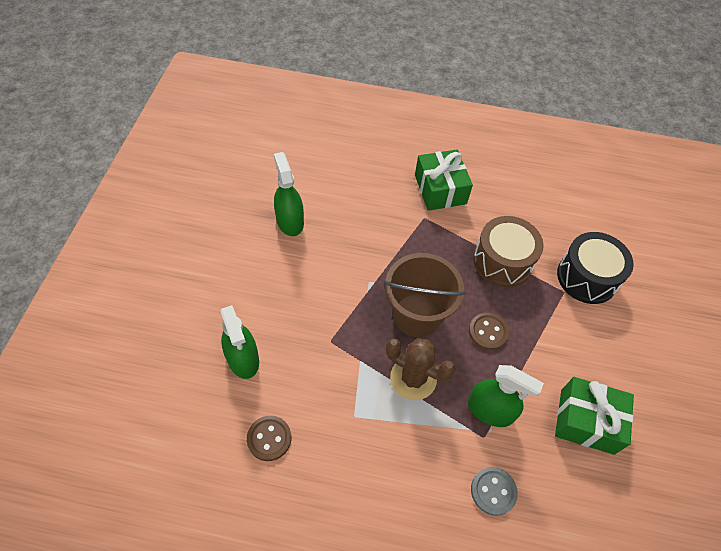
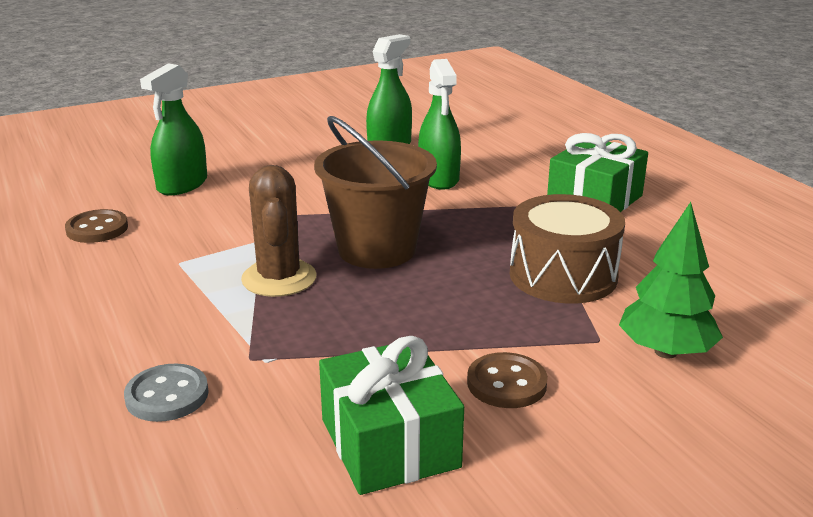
camera: 55 degrees right, 30 degrees down
green spray bottle [468,365,544,427] -> green spray bottle moved to [418,59,461,190]
brown button [469,313,509,350] -> brown button moved to [467,352,548,408]
black drum [557,232,634,304] -> green tree [619,202,723,358]

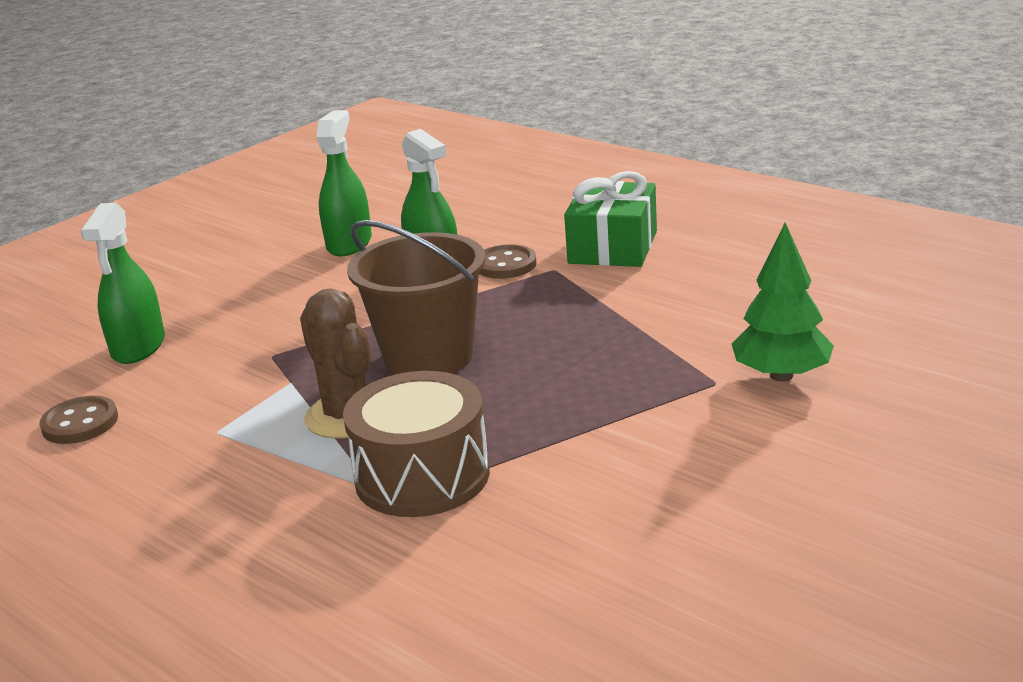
camera: 20 degrees left, 0 degrees up
grey button [124,364,209,422] -> none
green gift [319,336,464,495] -> none
brown button [467,352,548,408] -> brown button moved to [479,244,536,279]
brown drum [510,194,625,304] -> brown drum moved to [343,371,490,517]

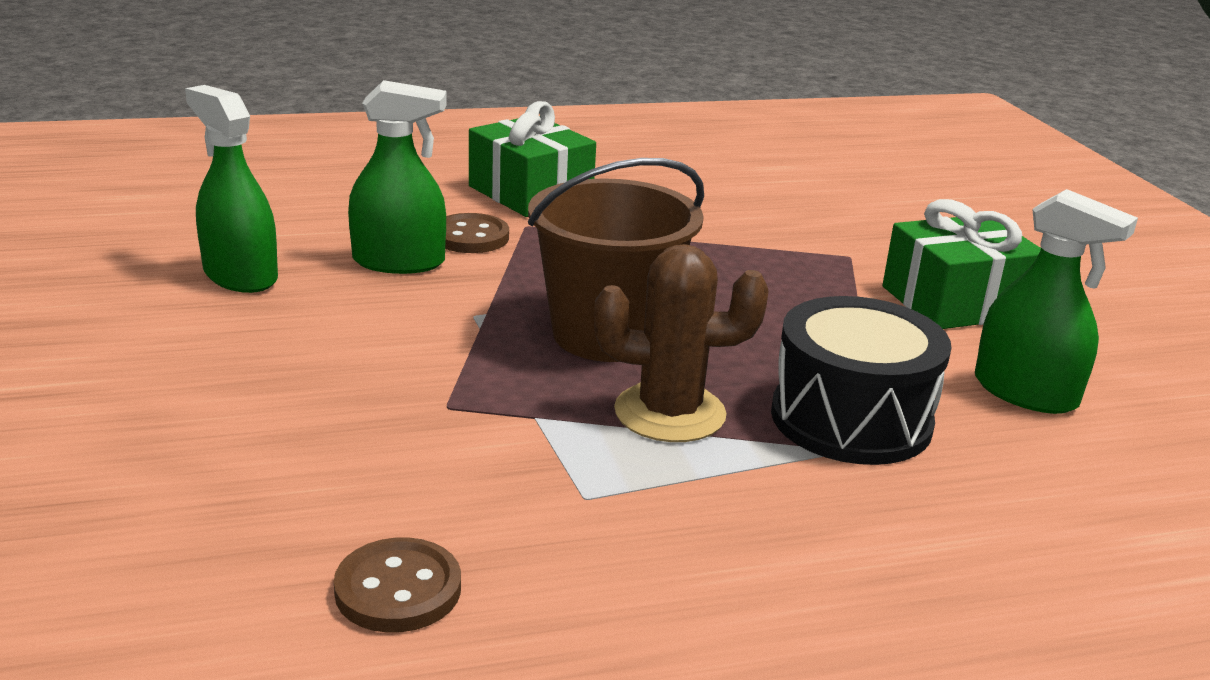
camera: 60 degrees left, 0 degrees up
green spray bottle [81,203,165,364] -> green spray bottle moved to [975,189,1138,414]
brown drum [343,371,490,517] -> black drum [771,296,951,465]
green tree [732,222,834,382] -> none
none -> green gift [883,199,1041,329]

